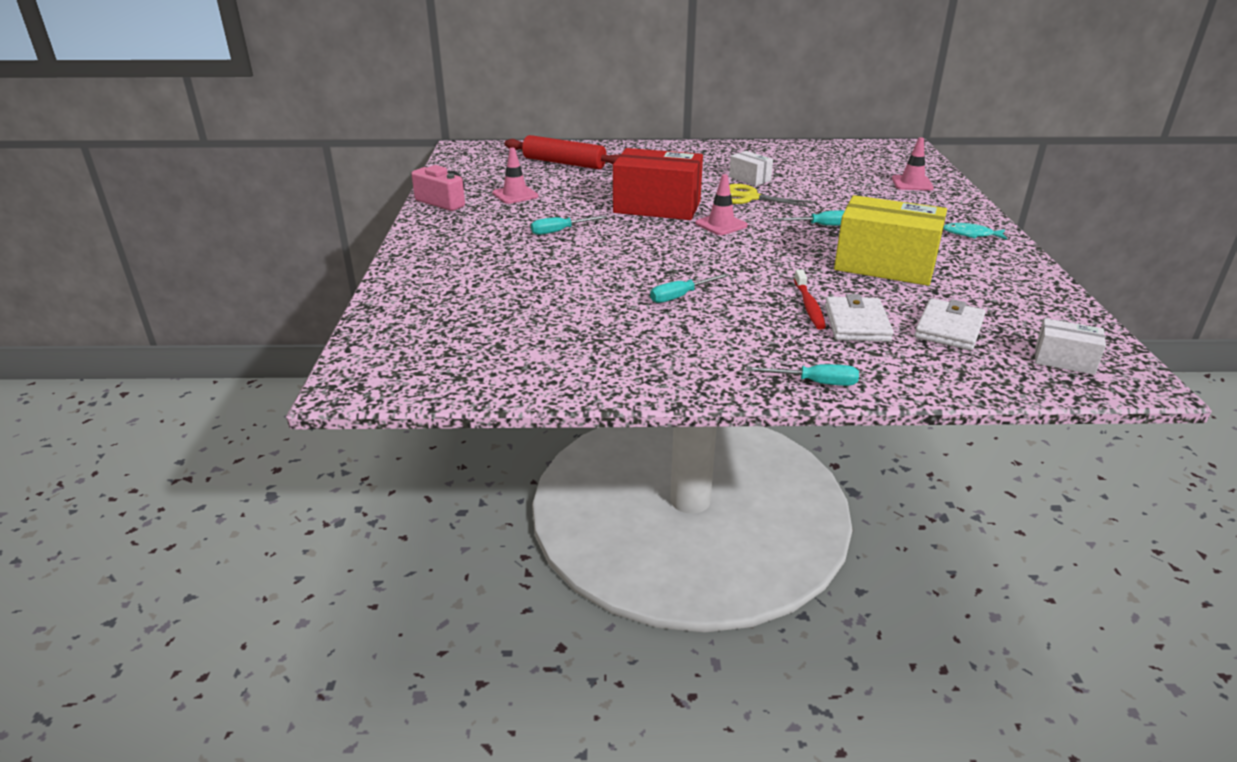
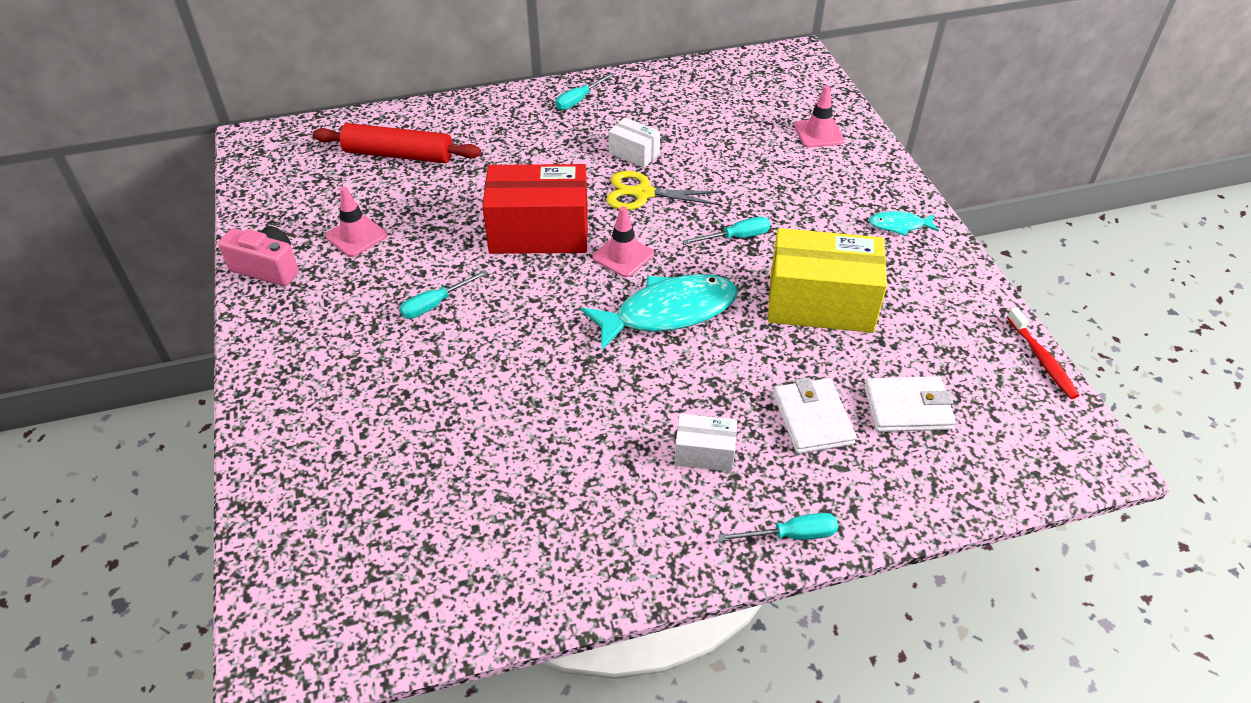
camera: 15 degrees left, 15 degrees up
turquoise screwdriver [650,273,729,303] -> turquoise screwdriver moved to [555,72,615,110]
red toothbrush [794,270,826,330] -> red toothbrush moved to [1007,307,1079,399]
white wallet [914,298,986,350] -> white wallet turned 75 degrees clockwise [864,376,956,432]
white box [1035,318,1106,375] -> white box moved to [674,414,737,472]
none -> turquoise fish [581,274,738,351]

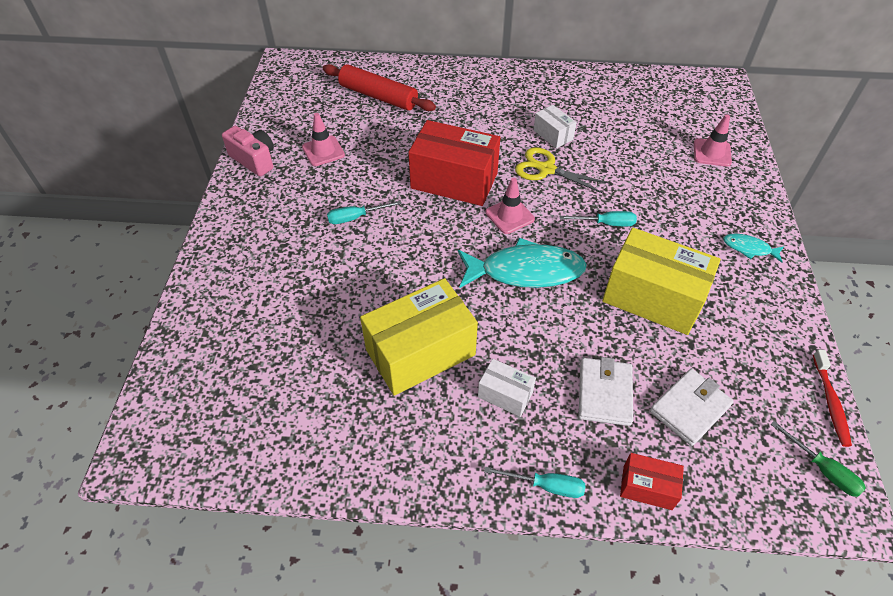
camera: 20 degrees right, 5 degrees up
turquoise screwdriver [555,72,615,110] -> none
white wallet [864,376,956,432] -> white wallet turned 60 degrees counterclockwise [650,369,734,446]
none -> yellow box [360,278,478,396]
none -> red box [620,453,684,510]
none -> green screwdriver [771,421,866,497]

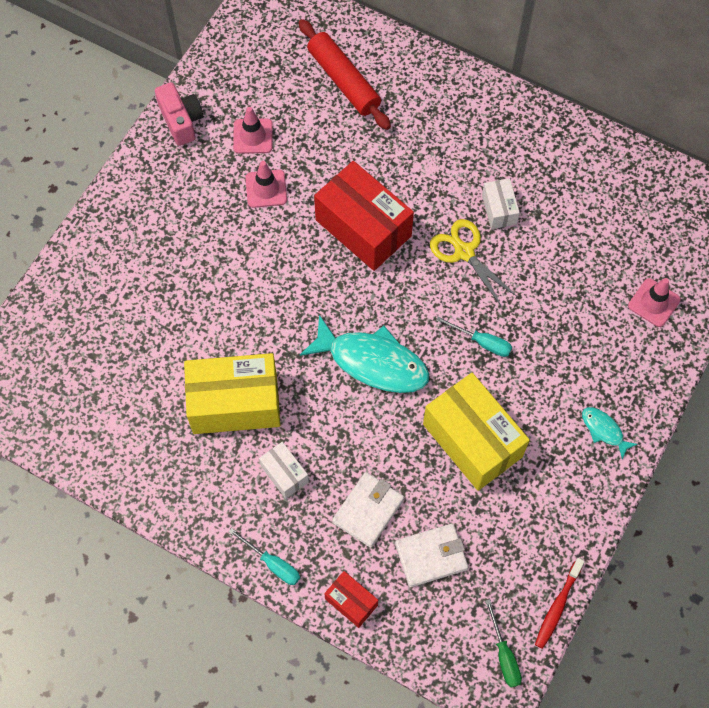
camera: 25 degrees right, 15 degrees up
turquoise screwdriver [327,201,402,224] -> none
pink traffic cone [486,178,535,234] -> pink traffic cone moved to [245,161,287,208]

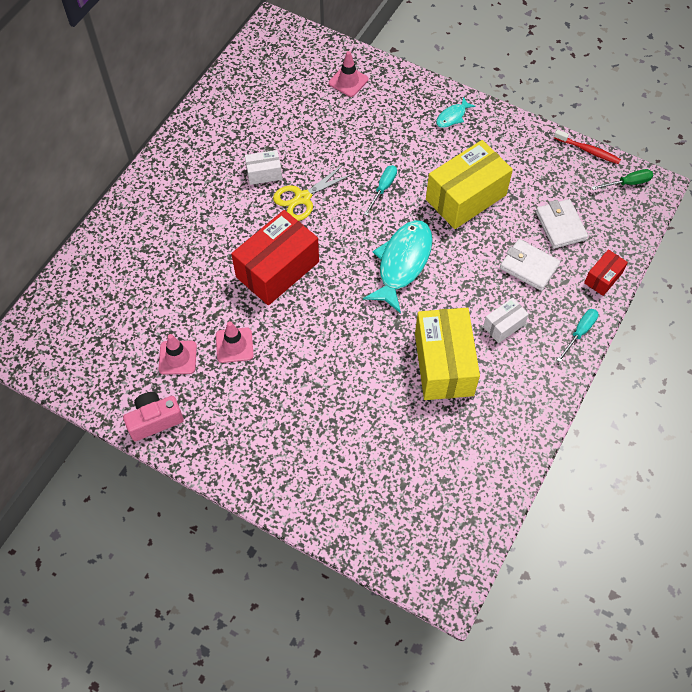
camera: 90 degrees left, 5 degrees down
red rolling pin [299,19,391,130] -> none

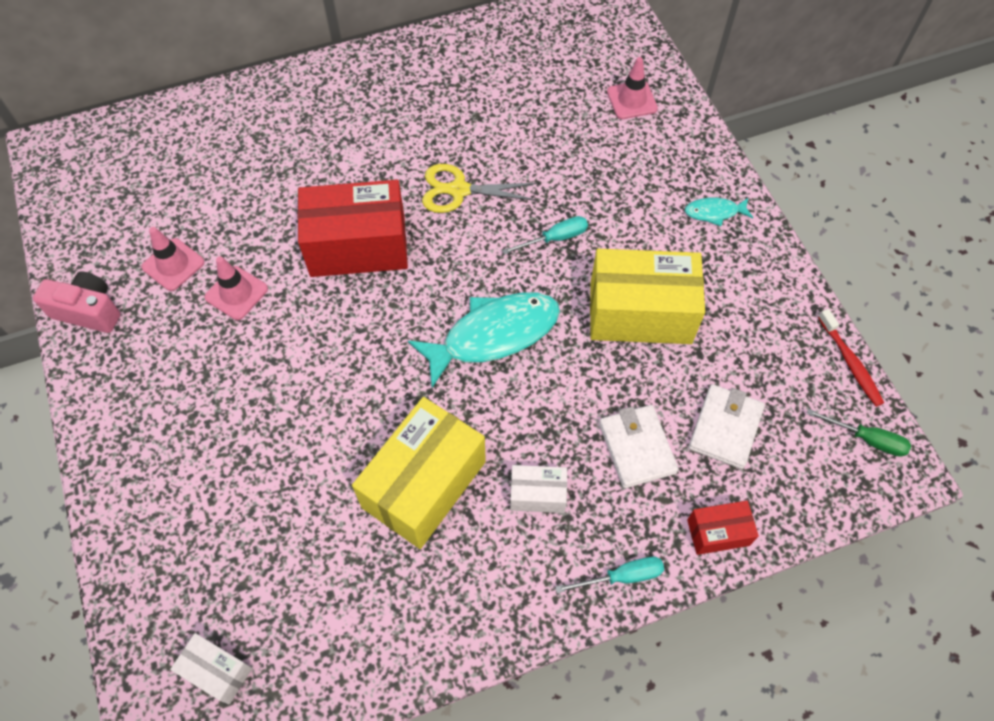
camera: 40 degrees right, 0 degrees up
white box [245,150,282,185] -> white box moved to [170,633,252,704]

